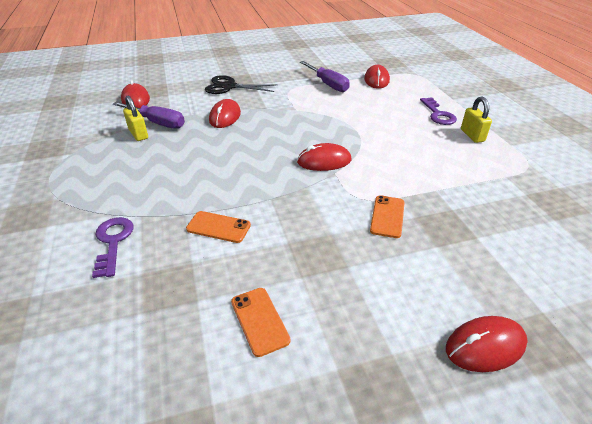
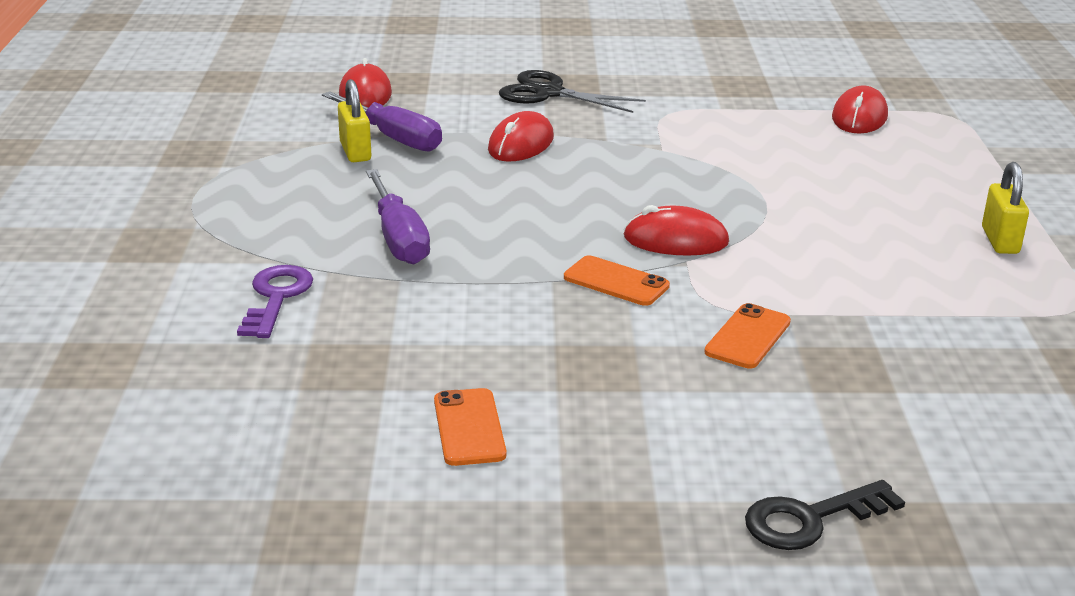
camera: 15 degrees right, 10 degrees down
orange phone [186,211,251,243] -> orange phone moved to [564,255,670,306]
purple screwdriver [300,61,350,92] -> purple screwdriver moved to [366,169,430,264]
purple key [420,97,457,125] -> none
red mouse [446,316,528,372] -> black key [745,480,905,550]

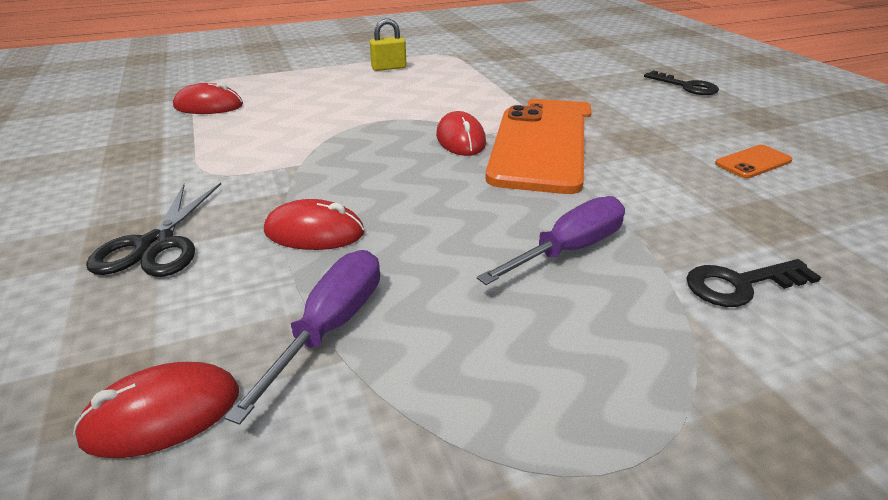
camera: 110 degrees left, 5 degrees up
purple key [237,265,313,338] -> black key [686,259,821,307]
yellow padlock [338,79,371,162] -> none
orange phone [564,255,670,306] -> orange phone [486,105,584,194], size x2.37

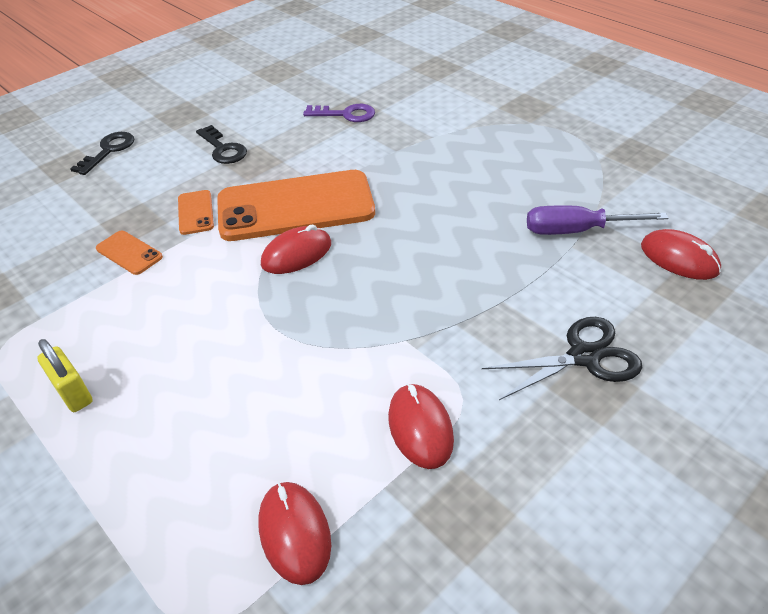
camera: 110 degrees left, 10 degrees up
red mouse [264,199,364,250] -> red mouse moved to [388,384,454,469]
purple screwdriver [477,196,625,285] -> none
black key [686,259,821,307] -> black key moved to [196,125,247,164]
orange phone [715,145,792,178] -> orange phone moved to [96,231,163,275]
none -> purple key [303,104,375,122]

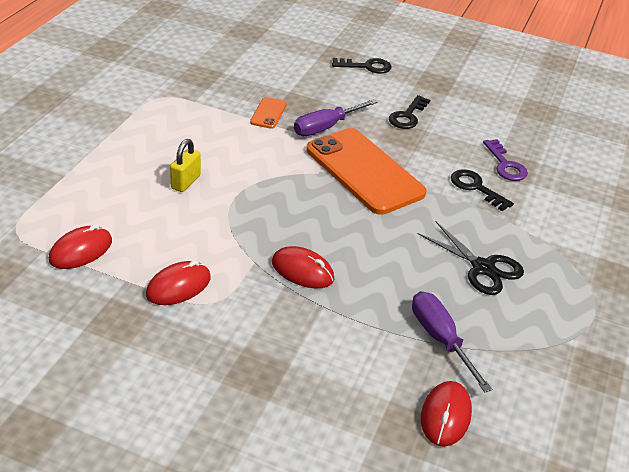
camera: 60 degrees right, 5 degrees down
yellow padlock [37,339,93,412] -> yellow padlock moved to [170,139,201,192]
orange phone [178,190,214,235] -> purple screwdriver [294,99,378,136]
red mouse [261,224,331,274] -> red mouse moved to [272,246,334,288]
black scissors [482,317,642,400] -> black scissors moved to [418,221,524,295]
none -> black key [451,169,514,211]

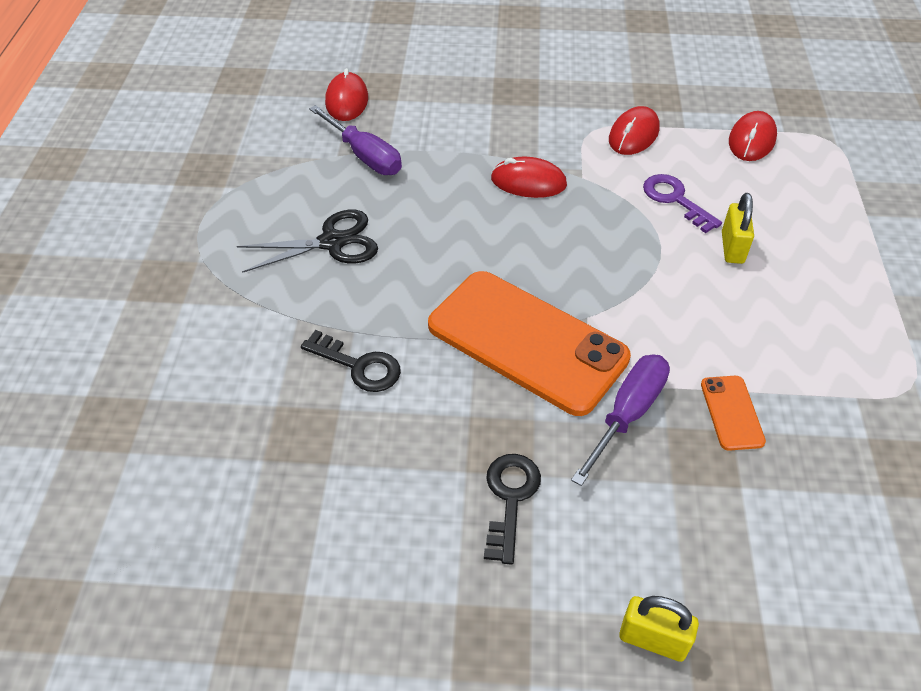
camera: 165 degrees right, 10 degrees up
black key [332,58,391,74] -> yellow padlock [619,596,699,662]
black scissors [418,221,524,295] -> black scissors turned 135 degrees clockwise [237,210,378,273]
purple key [483,139,528,181] -> purple key moved to [643,174,722,233]

